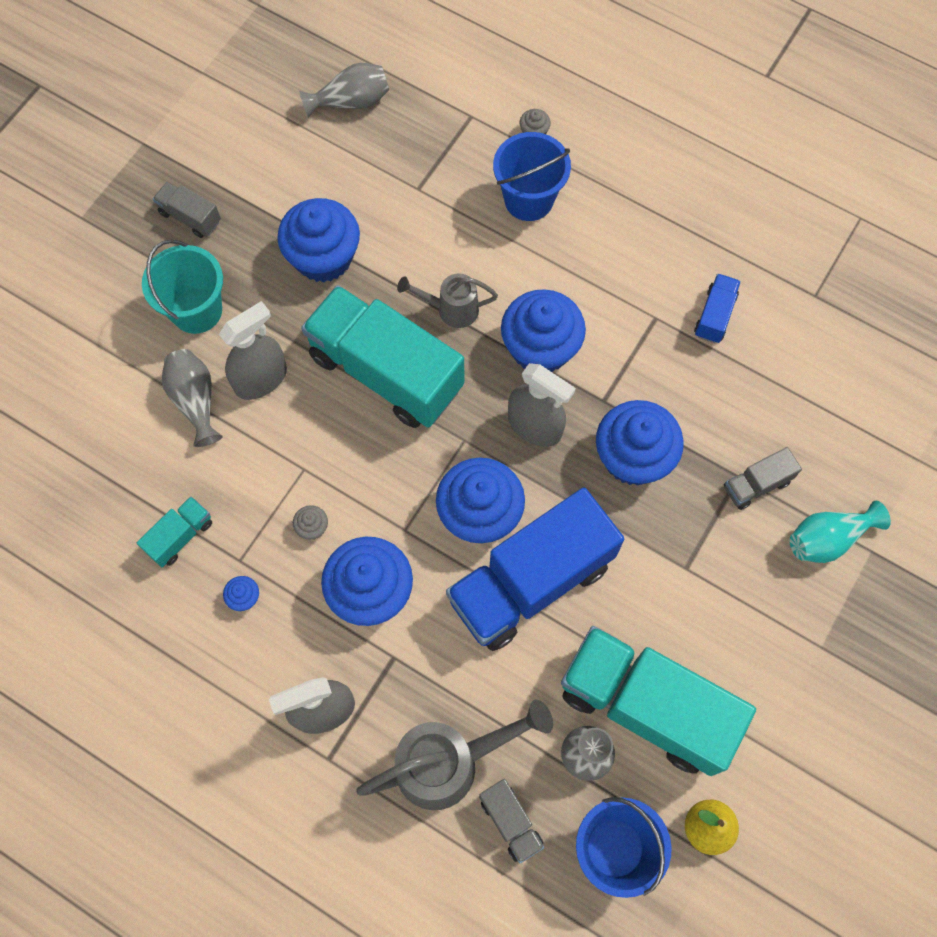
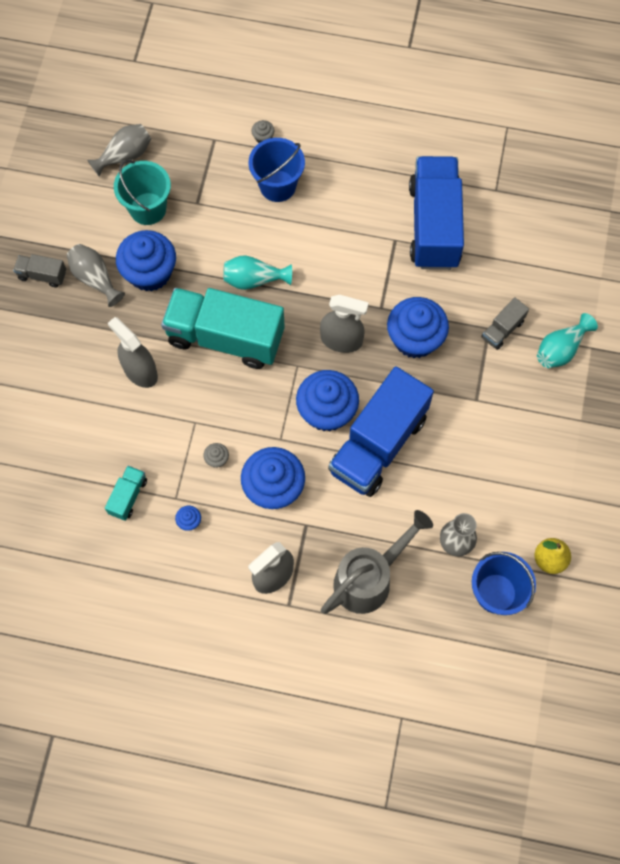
camera: 20 degrees left, 0 degrees up
turquoise bucket [142,240,223,334] -> turquoise bucket moved to [114,160,171,225]
grey vase [162,349,223,447] -> grey vase moved to [67,244,125,307]
grey spray bottle [219,301,287,400] -> grey spray bottle turned 75 degrees counterclockwise [108,317,158,388]
grey watering can [397,273,498,328] -> turquoise vase [223,255,292,290]
grey truck [479,779,544,863] -> none
blue cupcake [501,289,586,372] -> none
turquoise truck [561,626,756,776] -> none
blue truck [694,274,741,343] -> blue truck [409,156,464,270], size x2.32

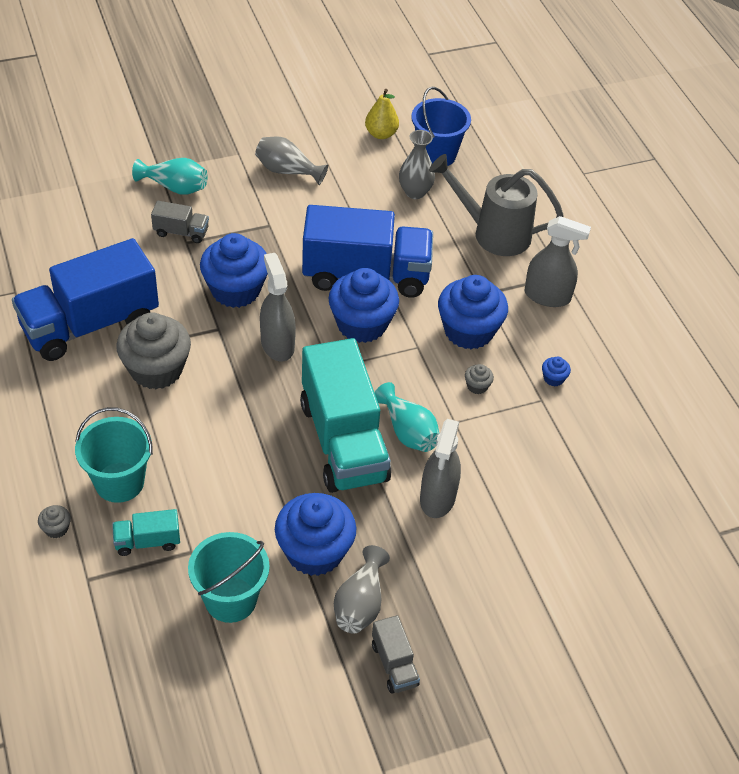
camera: 125 degrees left, 20 degrees down
grey vase [87,124,151,177] -> grey vase moved to [255,137,328,185]
turquoise truck [105,466,147,521] -> turquoise truck moved to [112,509,180,556]
turquoise vase [223,255,292,290] -> turquoise vase moved to [375,382,439,452]
blue bucket [249,138,305,202] -> turquoise bucket [75,407,153,503]
none -> grey cupcake [116,312,191,390]

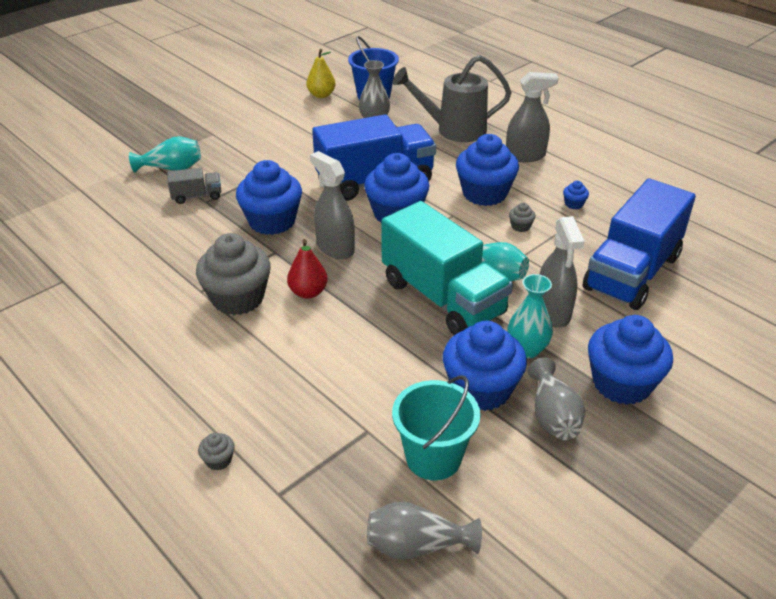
camera: 20 degrees left, 10 degrees down
blue truck [12,238,159,361] -> blue truck moved to [583,179,696,310]
turquoise bucket [75,407,153,503] -> none
turquoise truck [112,509,180,556] -> none
grey vase [255,137,328,185] -> grey vase moved to [367,502,482,560]
grey truck [372,615,420,694] -> none
none -> red pear [287,239,328,299]
none -> turquoise vase [508,274,553,358]
none -> blue cupcake [588,315,673,405]

